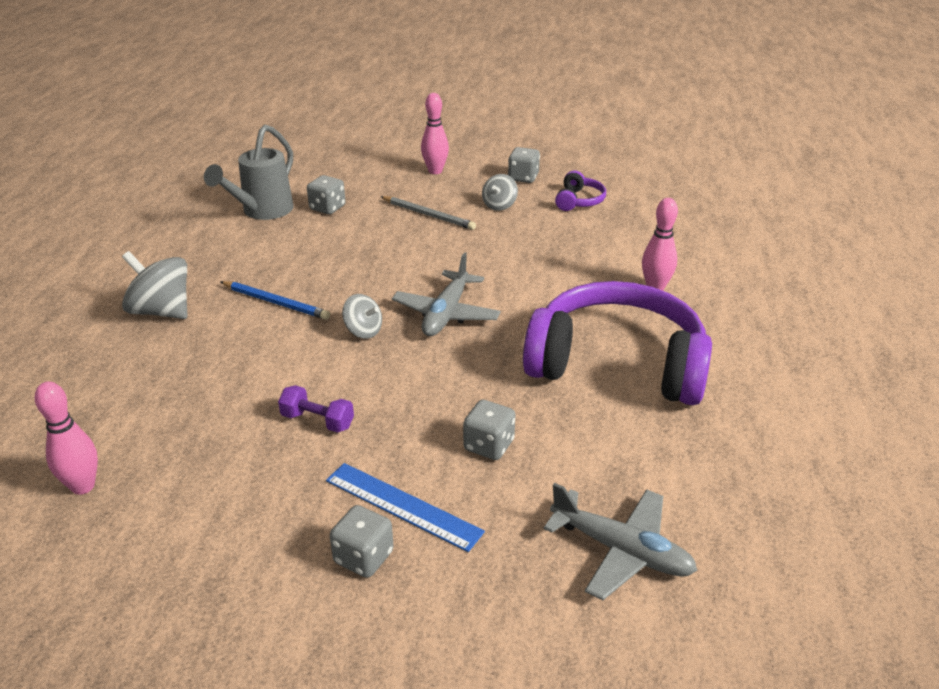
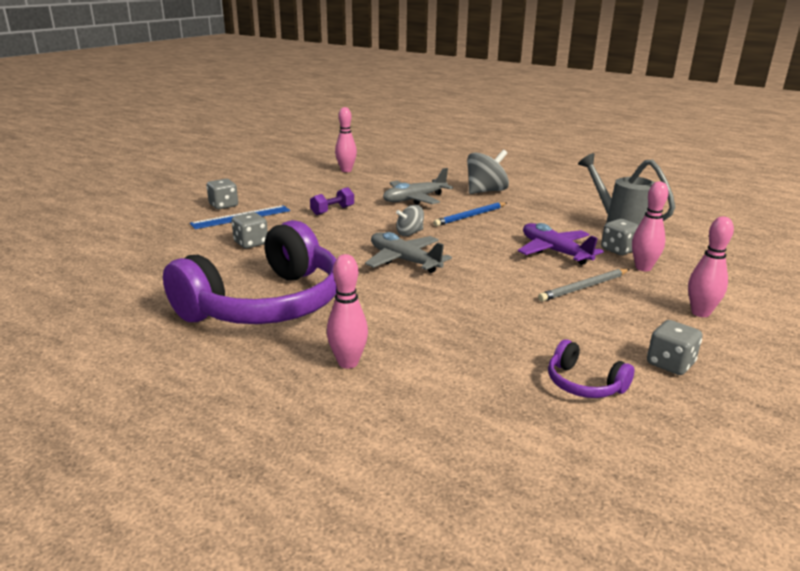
camera: 115 degrees right, 10 degrees down
grey spinning top [482,174,518,211] -> none
grey plane [543,483,697,600] -> grey plane moved to [383,168,453,205]
none -> purple plane [518,223,604,265]
none -> pink bowling pin [632,182,668,271]

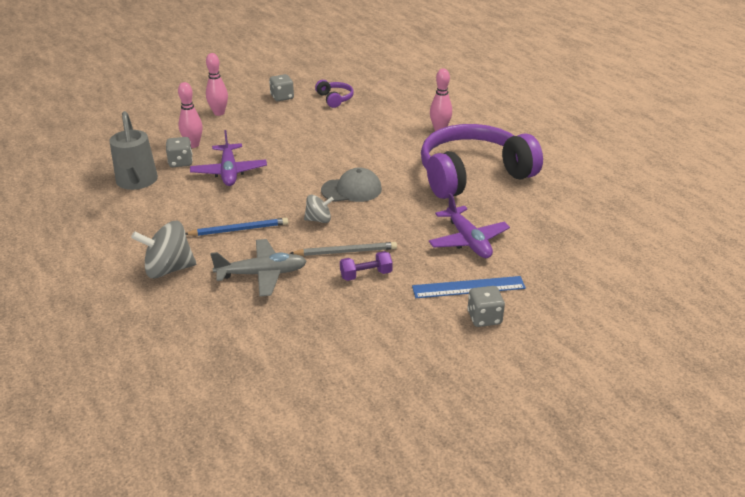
camera: 155 degrees left, 10 degrees up
grey dice [231,212,268,249] -> purple plane [429,193,510,258]
pink bowling pin [335,107,357,172] -> none
grey plane [365,232,452,273] -> grey cap [321,167,382,202]
grey pencil [538,269,630,302] -> grey pencil moved to [289,242,397,256]

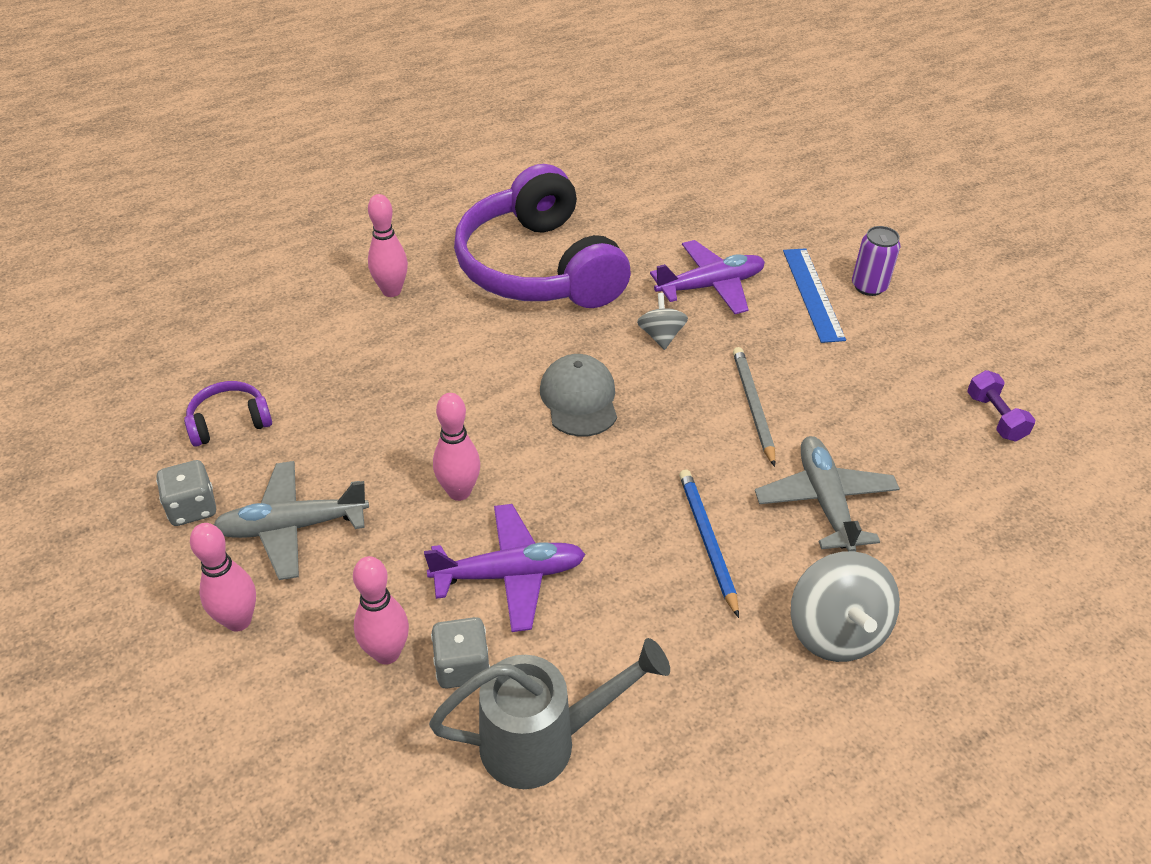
camera: 90 degrees left, 10 degrees up
grey spinning top [304,195,334,223] -> grey spinning top moved to [637,293,688,350]
purple dumbbell [340,251,393,281] -> purple dumbbell moved to [967,370,1035,442]
grey dice [467,286,505,327] -> purple can [852,226,900,296]
none -> grey plane [214,461,369,580]
none -> pink bowling pin [433,393,480,501]

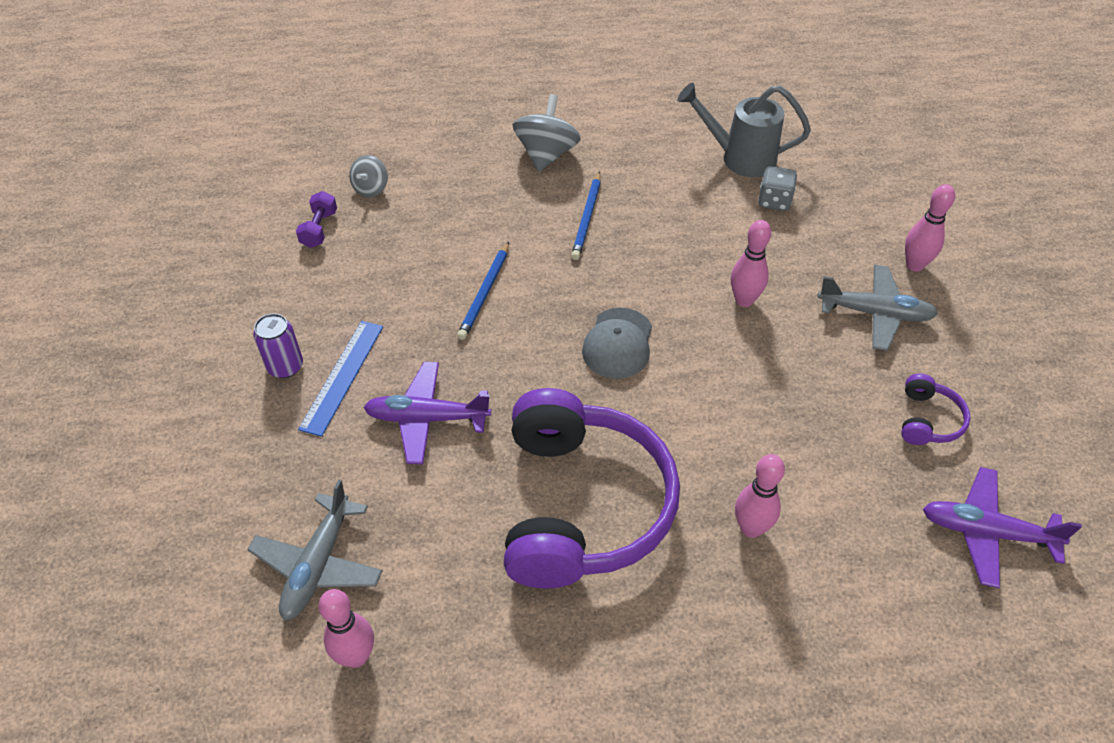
camera: 155 degrees left, 5 degrees up
grey dice [156,460,216,526] -> none
purple headphones [184,381,272,447] -> purple headphones turned 75 degrees counterclockwise [901,374,971,445]
pink bowling pin [353,556,409,665] -> pink bowling pin moved to [319,589,374,668]
purple plane [424,504,585,632] -> purple plane moved to [923,467,1082,588]
grey spinning top [637,293,688,350] -> grey spinning top moved to [349,155,388,198]
grey pencil [733,347,776,467] -> blue pencil [457,242,509,340]
grey plane [755,436,900,552] -> grey plane moved to [247,480,383,620]

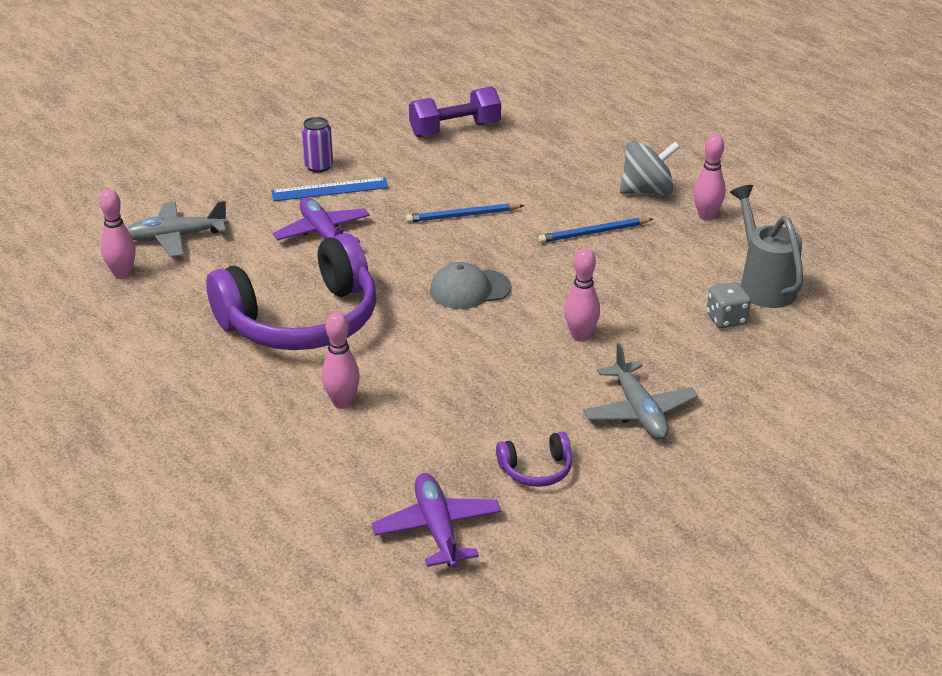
camera: 60 degrees right, 15 degrees down
purple dumbbell [296,191,337,248] -> purple dumbbell [409,86,501,137], size x1.77
grey spinning top [349,155,388,198] -> none
pink bowling pin [905,184,955,271] -> pink bowling pin moved to [693,134,726,221]

